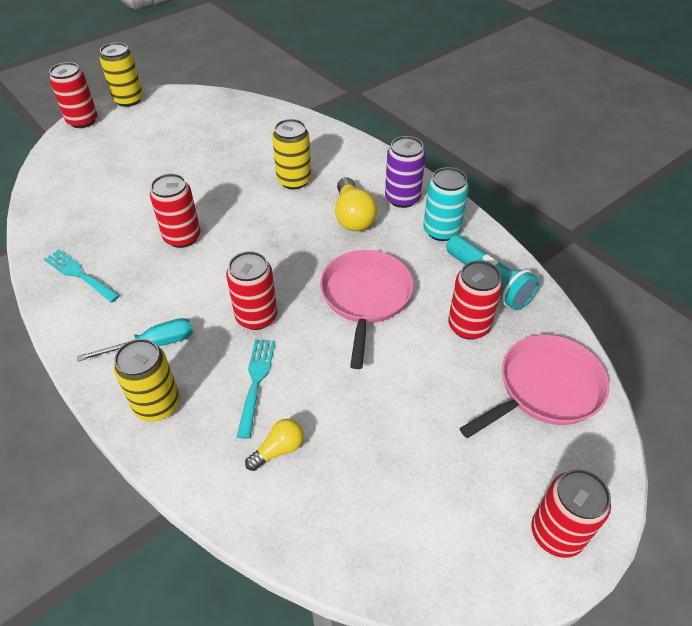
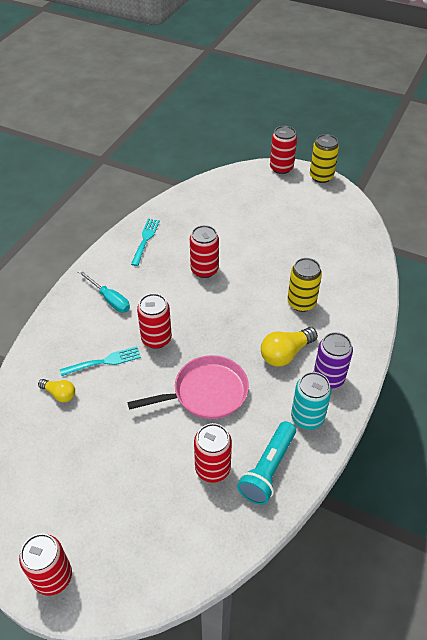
camera: 65 degrees right, 0 degrees up
yellow can [114,339,180,421] -> none
pink pan [460,335,609,438] -> none

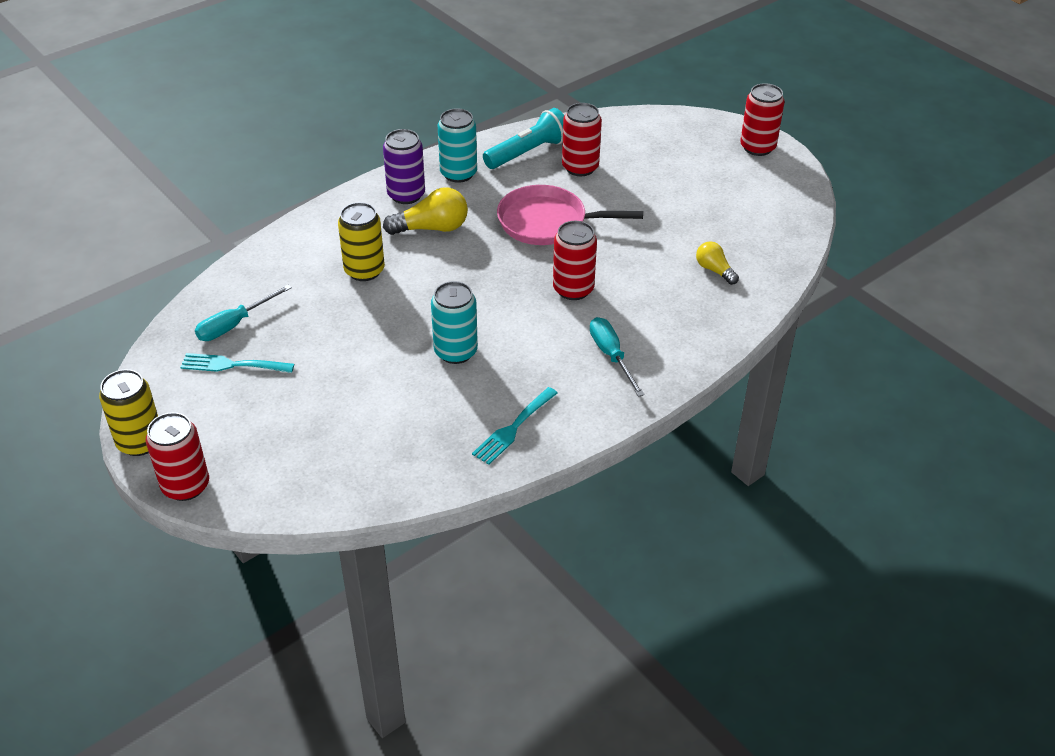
camera: 155 degrees left, 5 degrees down
turquoise fork [60,346,141,376] -> turquoise fork moved to [180,353,294,373]
red can [190,225,219,278] -> turquoise can [431,281,478,364]
none -> turquoise screwdriver [195,285,292,341]

